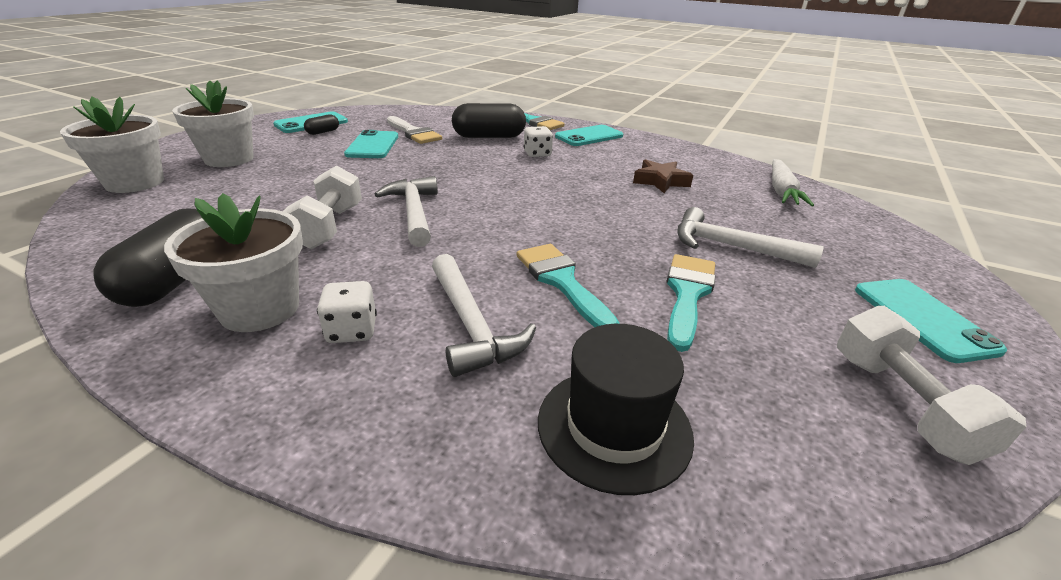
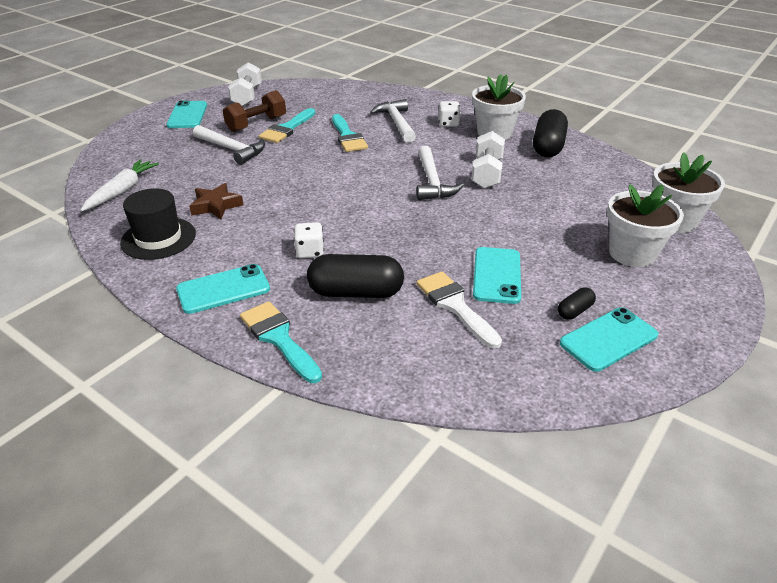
camera: 170 degrees left, 5 degrees up
black hat [538,324,694,495] -> black hat moved to [120,188,196,260]
none -> brown dumbbell [223,90,286,132]

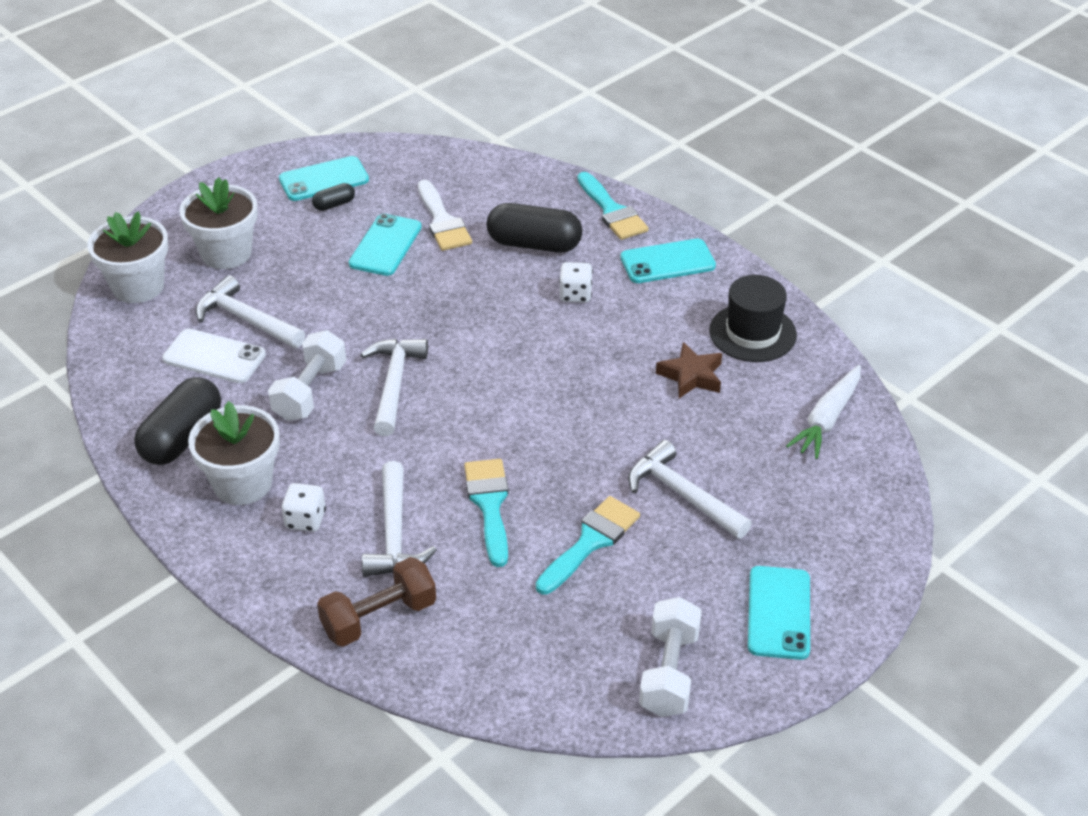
camera: 170 degrees left, 5 degrees up
brown dumbbell [223,90,286,132] -> brown dumbbell moved to [317,557,436,647]
none -> white phone [162,329,266,383]
none -> white hammer [196,275,305,348]

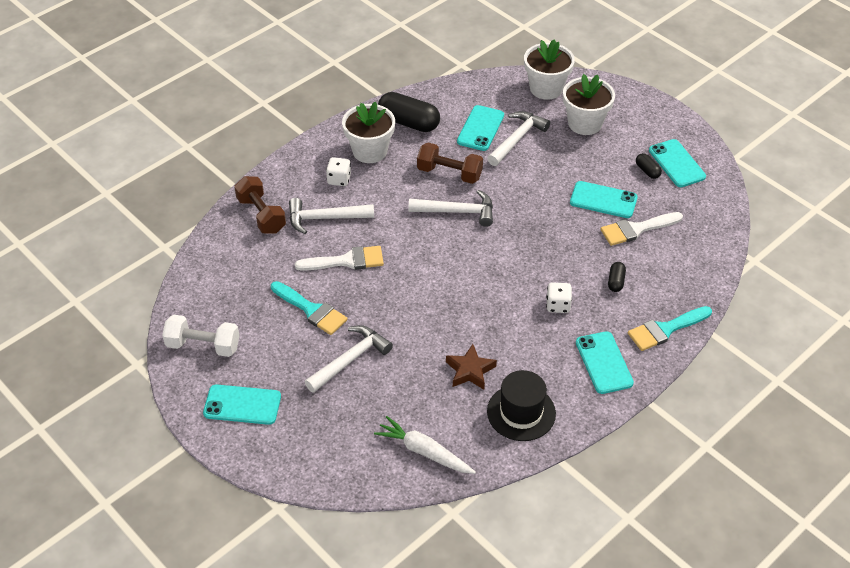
camera: 90 degrees right, 5 degrees up
white phone [162,329,266,383] -> turquoise phone [457,105,504,151]
white dumbbell [268,330,347,421] -> brown dumbbell [417,143,483,184]
turquoise brush [464,459,509,567] -> white brush [295,246,384,271]
black capsule [487,203,582,253] -> black capsule [608,262,626,292], size x0.48

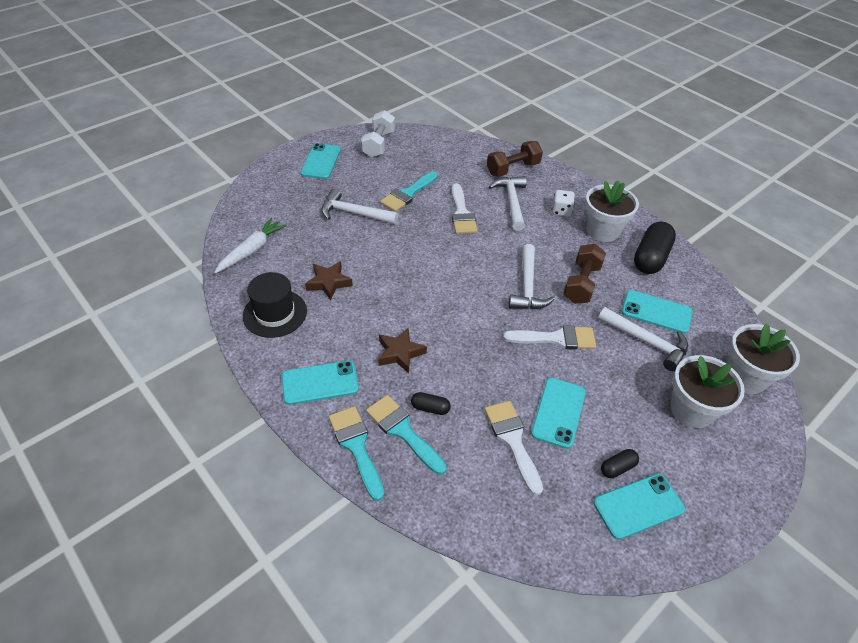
camera: 90 degrees right, 0 degrees up
white hammer [305,325,393,393] -> white hammer turned 150 degrees clockwise [322,189,398,224]
white dice [546,282,572,313] -> brown star [378,328,427,374]
none -> turquoise brush [366,395,447,475]
none -> white brush [503,325,596,350]

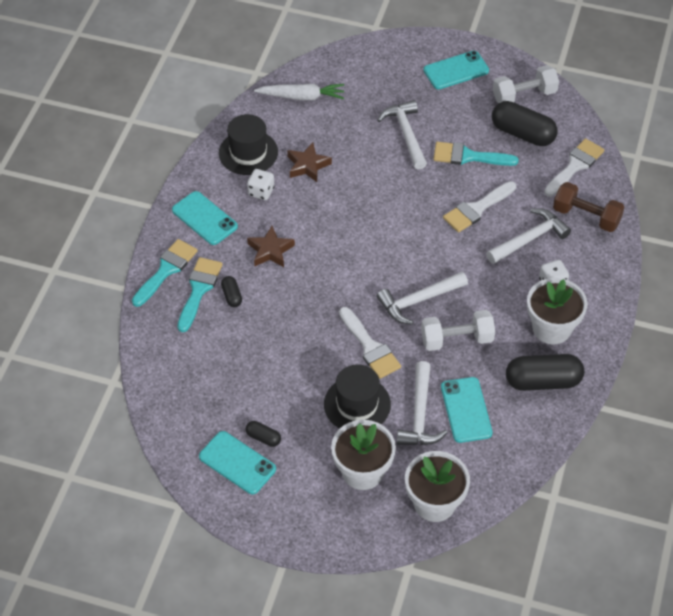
camera: 60 degrees right, 5 degrees up
white brush [484,401,543,496] -> white brush moved to [544,138,604,197]
turquoise phone [531,378,586,449] -> none
brown dumbbell [563,244,606,304] -> white dumbbell [421,310,495,351]
none -> white dice [247,169,274,200]
none -> black hat [324,365,391,428]
none -> black capsule [492,101,557,146]

